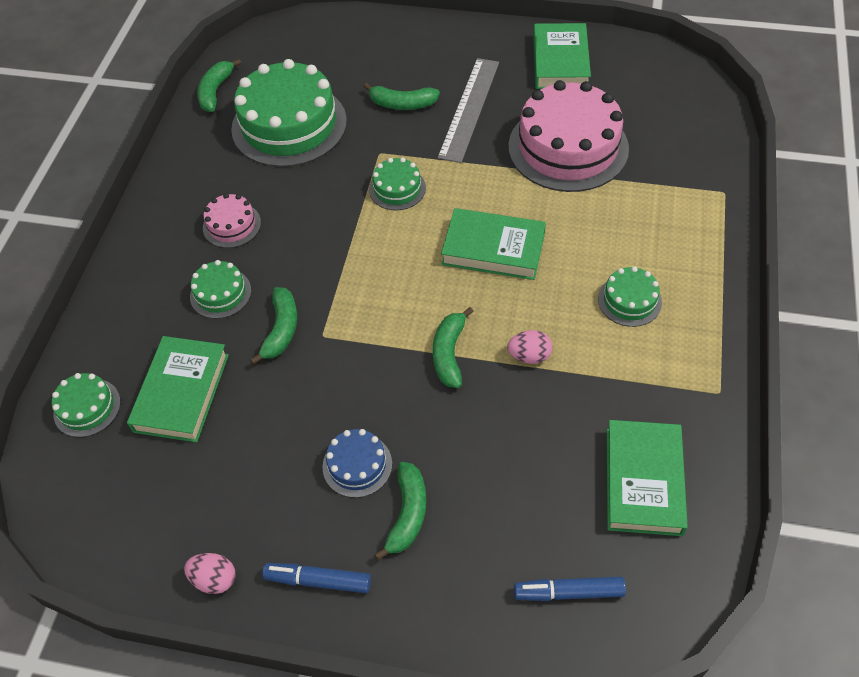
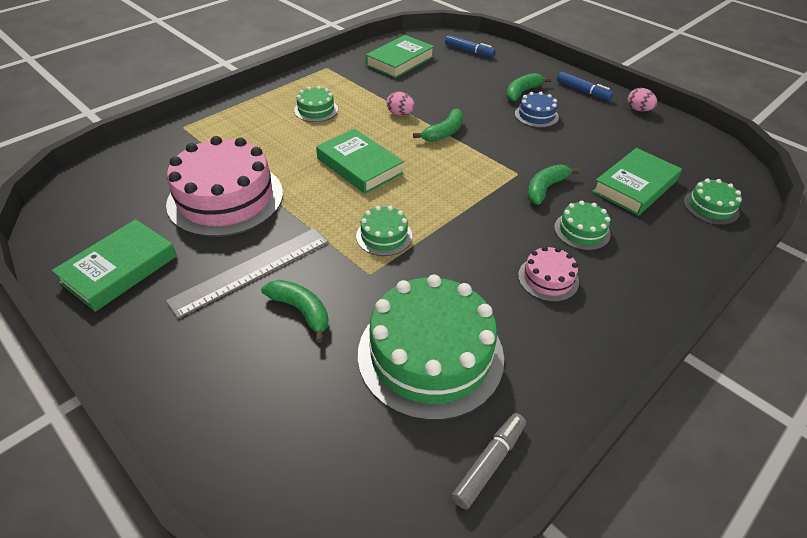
camera: 150 degrees left, 10 degrees down
green banana [197,59,241,112] -> grey marker [451,413,526,509]

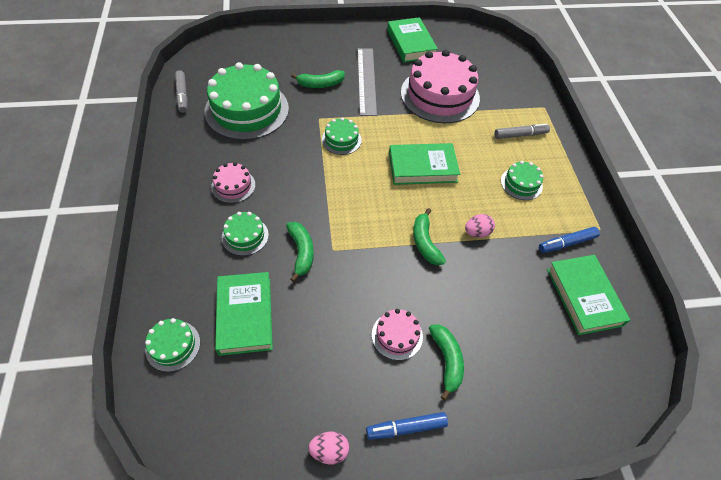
camera: 125 degrees right, 10 degrees up
blue marker [445,35,496,58] -> blue marker moved to [539,227,600,253]
blue cake [515,92,559,128] -> pink cake [372,309,423,360]
none -> grey marker [494,124,550,139]

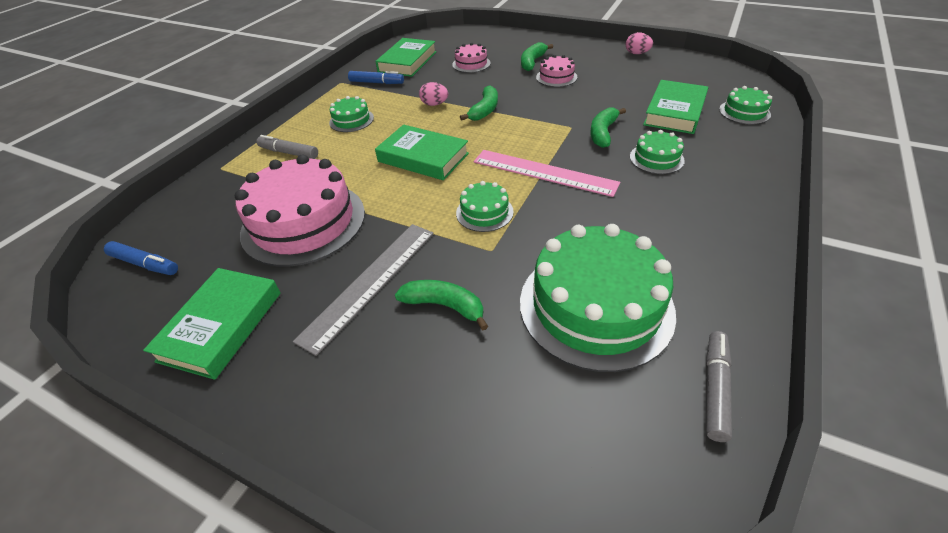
camera: 140 degrees left, 10 degrees down
pink cake [211,162,255,203] -> pink cake moved to [452,43,491,73]
blue marker [366,412,448,440] -> blue marker moved to [104,241,178,275]
none -> pink ruler [474,150,620,197]

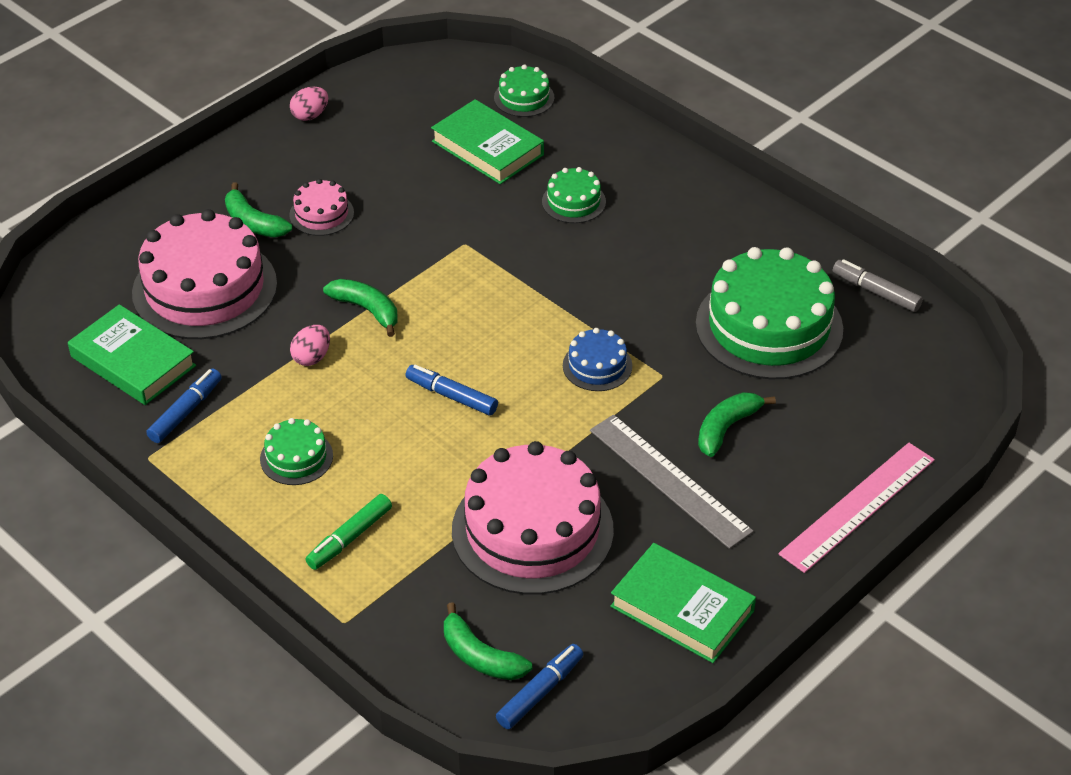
camera: 75 degrees left, 0 degrees up
grey marker [256,135,318,159] -> green marker [306,494,392,570]
green book [375,125,469,180] -> blue marker [405,365,498,416]
pink cake [452,43,491,73] -> pink cake [132,209,277,339], size x2.15
green cake [456,181,514,232] -> blue cake [563,328,632,391]
pink ruler [474,150,620,197] -> pink ruler moved to [778,443,935,573]
green banana [590,108,626,148] -> green banana moved to [444,602,532,680]

